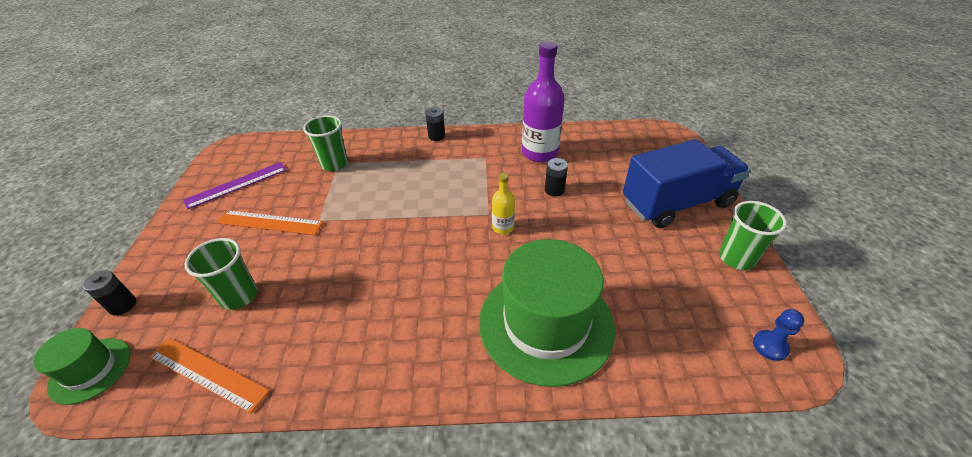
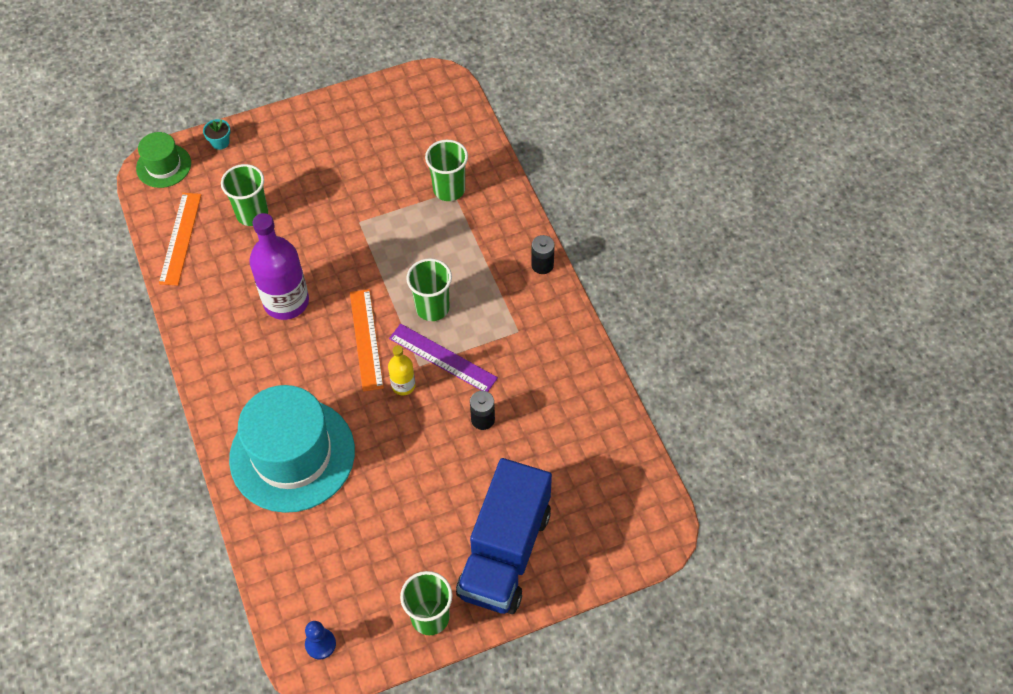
camera: 70 degrees right, 15 degrees up
black battery [83,270,136,316] -> turquoise flower pot [203,119,231,150]
purple ruler [183,162,286,210] -> purple ruler moved to [389,324,498,392]
orange ruler [217,210,323,235] -> orange ruler moved to [350,289,384,392]
green hat [479,239,615,387] -> turquoise hat [229,385,355,513]
purple bottle [522,42,564,162] -> purple bottle moved to [250,213,309,320]
blue truck [623,139,750,228] -> blue truck turned 60 degrees clockwise [456,458,552,614]
none -> green cup [407,258,452,321]

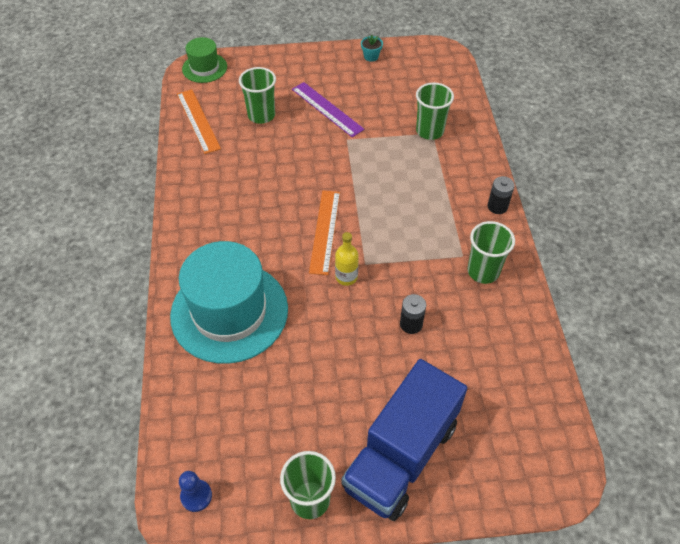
camera: 15 degrees right, 5 degrees down
orange ruler [159,193,202,286] -> orange ruler turned 45 degrees counterclockwise [177,89,221,154]
turquoise flower pot [203,119,231,150] -> turquoise flower pot moved to [361,35,383,62]
purple bottle [250,213,309,320] -> none
purple ruler [389,324,498,392] -> purple ruler moved to [292,82,364,137]
green cup [407,258,452,321] -> green cup moved to [467,221,515,284]

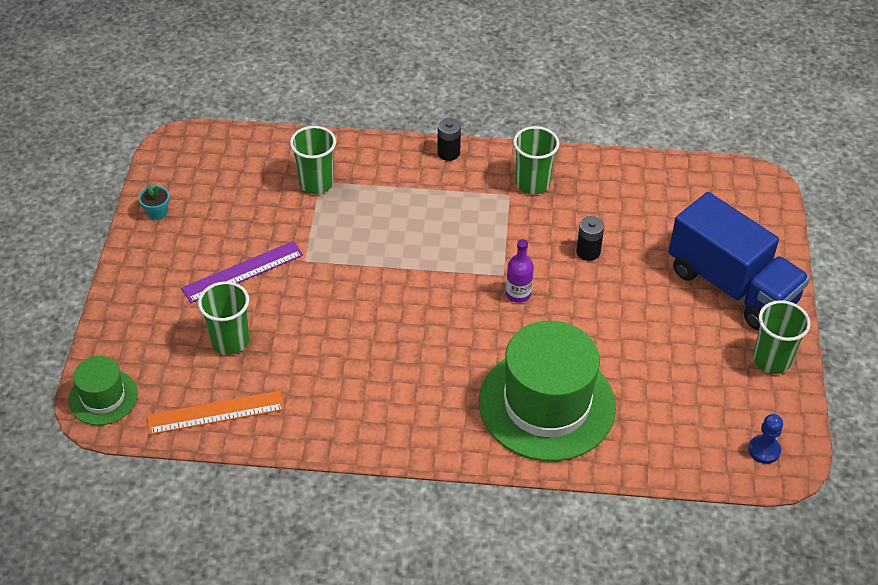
camera: 80 degrees left, 5 degrees down
turquoise hat [170,241,288,364] -> green hat [479,321,616,461]
orange ruler [309,191,340,275] -> none
yellow bottle [335,232,359,286] -> purple bottle [506,239,534,303]

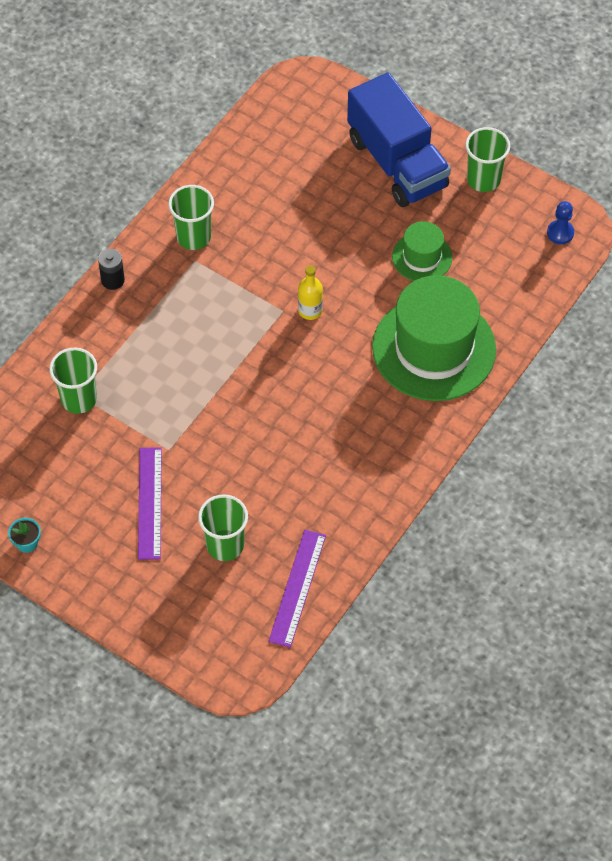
camera: 60 degrees left, 10 degrees up
green hat [68,356,138,425] -> green hat moved to [392,221,452,281]
orange ruler [147,391,284,435] -> purple ruler [268,530,326,648]
purple bottle [506,239,534,303] -> yellow bottle [298,266,323,320]
black battery [576,216,604,261] -> none
blue truck [669,192,810,330] -> blue truck turned 75 degrees clockwise [347,73,451,207]

